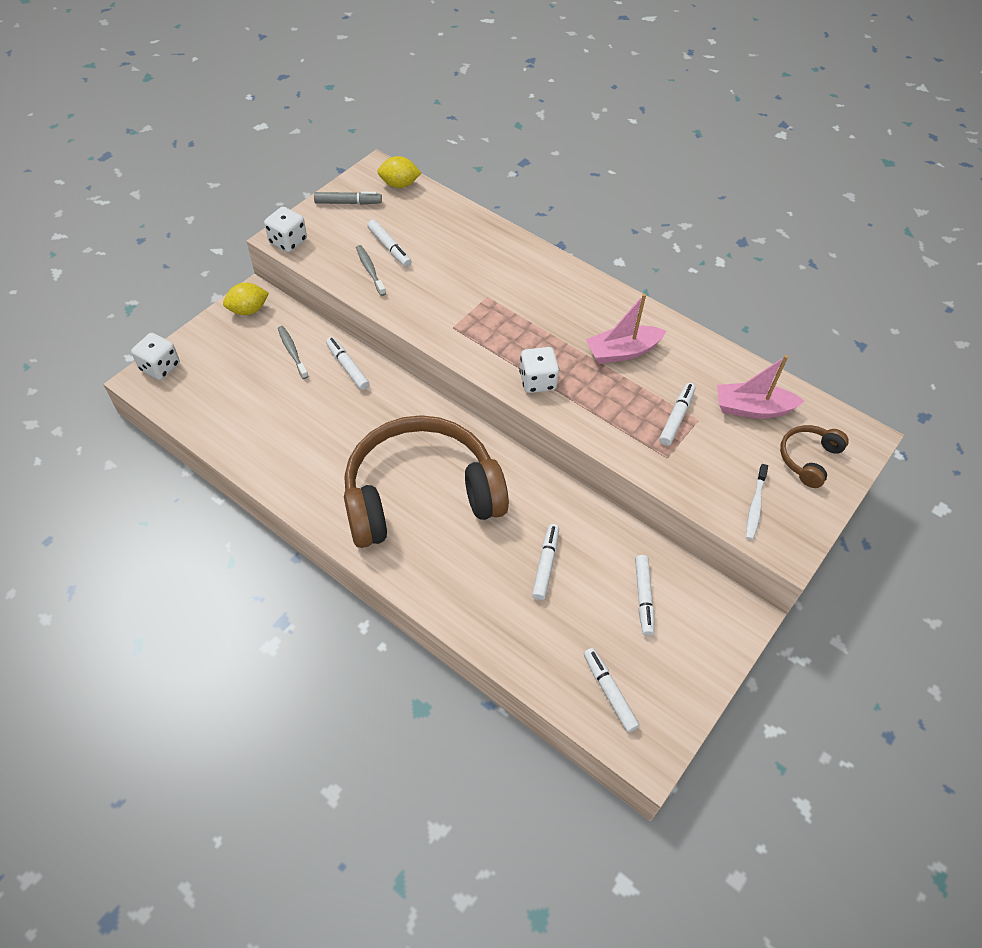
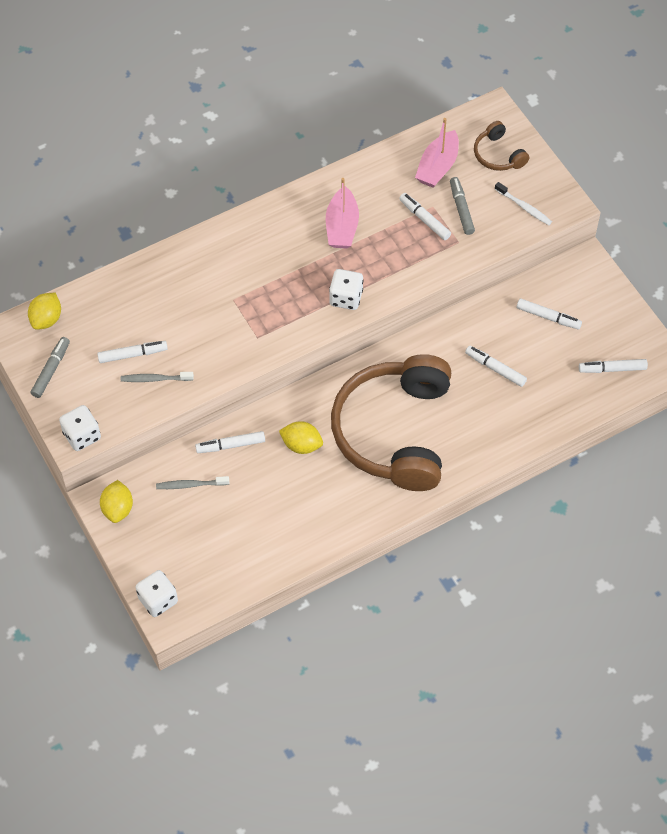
camera: 65 degrees left, 5 degrees up
none -> yellow lemon [279,421,323,454]
none -> grey marker [450,177,475,235]

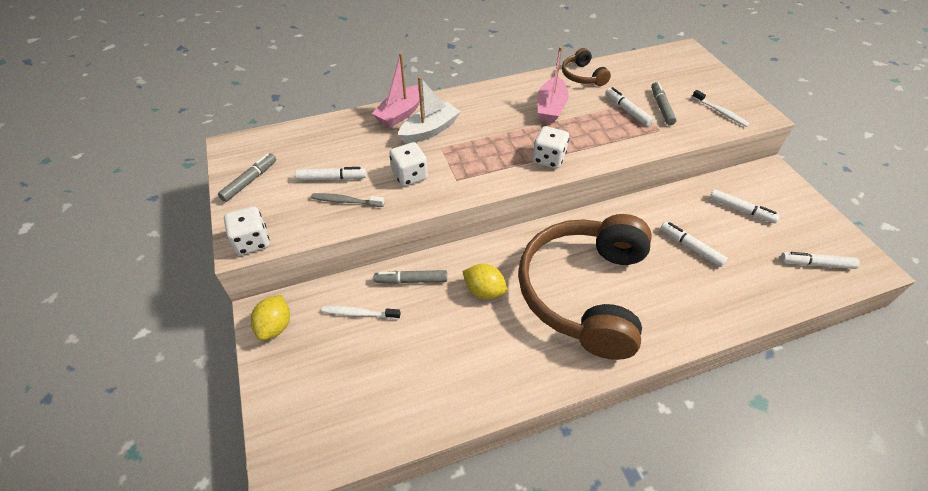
camera: 10 degrees right, 10 degrees down
yellow lemon [28,293,61,330] -> none
white dice [135,570,178,617] -> white dice moved to [389,142,428,186]
grey toothbrush [156,476,229,489] -> white toothbrush [322,306,401,319]
white marker [195,431,265,453] -> grey marker [374,270,447,284]
pink boat [415,118,459,187] -> pink boat moved to [371,53,423,128]
brown headphones [474,121,529,171] -> brown headphones moved to [562,48,611,86]
none -> white boat [398,76,461,144]

